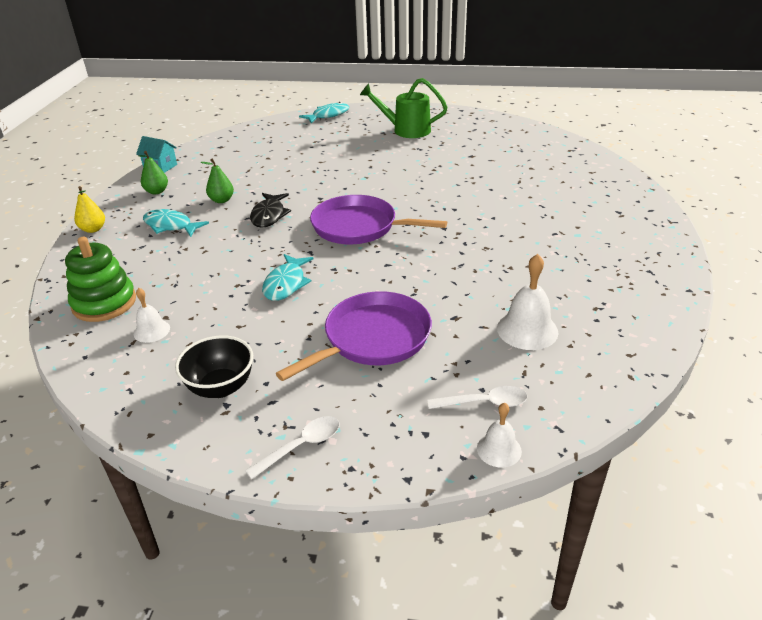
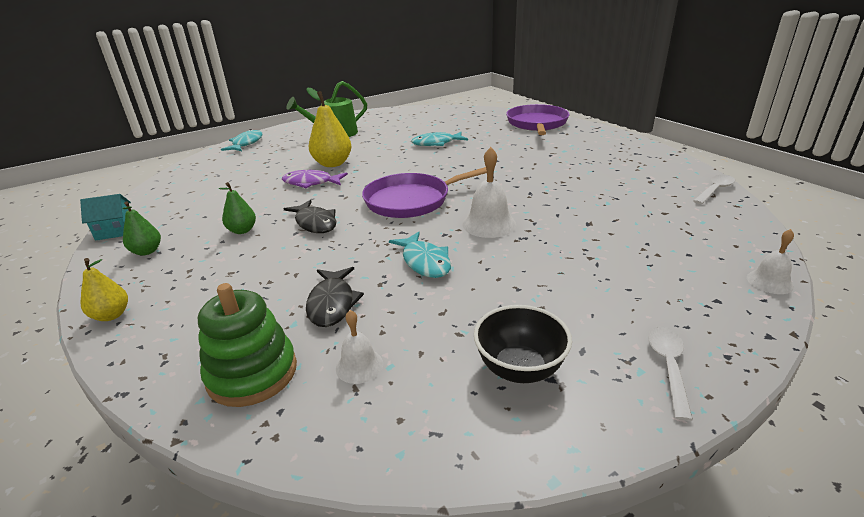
camera: 40 degrees left, 5 degrees down
turquoise fish [143,209,209,237] -> turquoise fish moved to [411,132,468,146]
purple pan [276,291,432,381] -> purple pan moved to [506,104,569,135]
white spoon [428,386,527,409] -> white spoon moved to [693,175,735,204]
white bell [497,254,558,350] -> white bell moved to [462,147,516,238]
none -> purple fish [282,170,348,188]
none -> yellow pear [306,88,352,167]
none -> black fish [306,267,364,327]

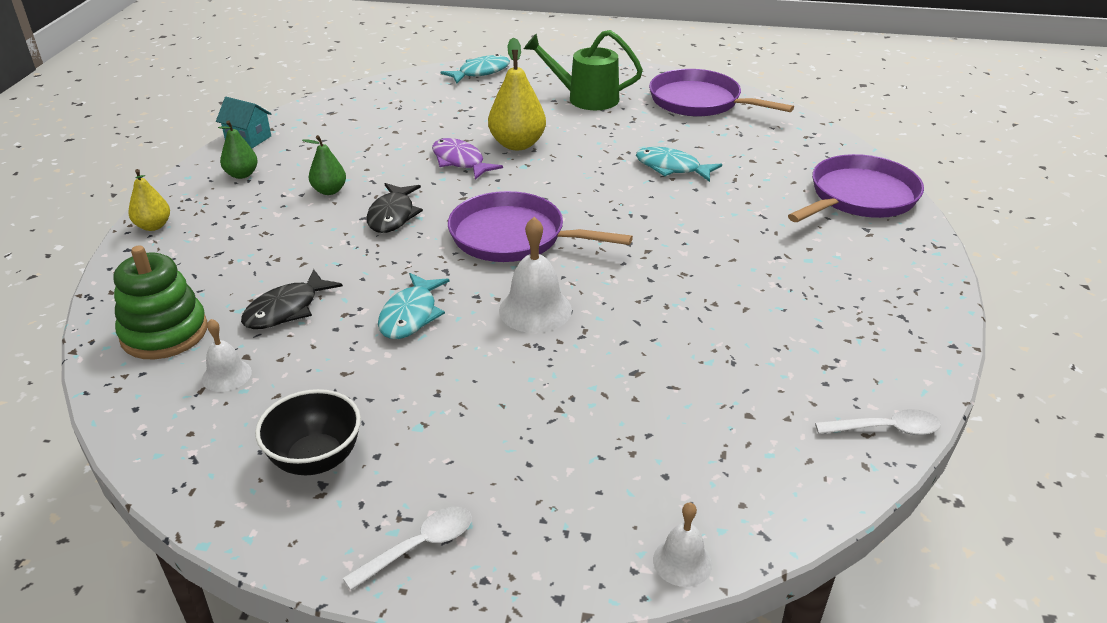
camera: 40 degrees right, 5 degrees up
none -> purple pan [649,69,794,117]

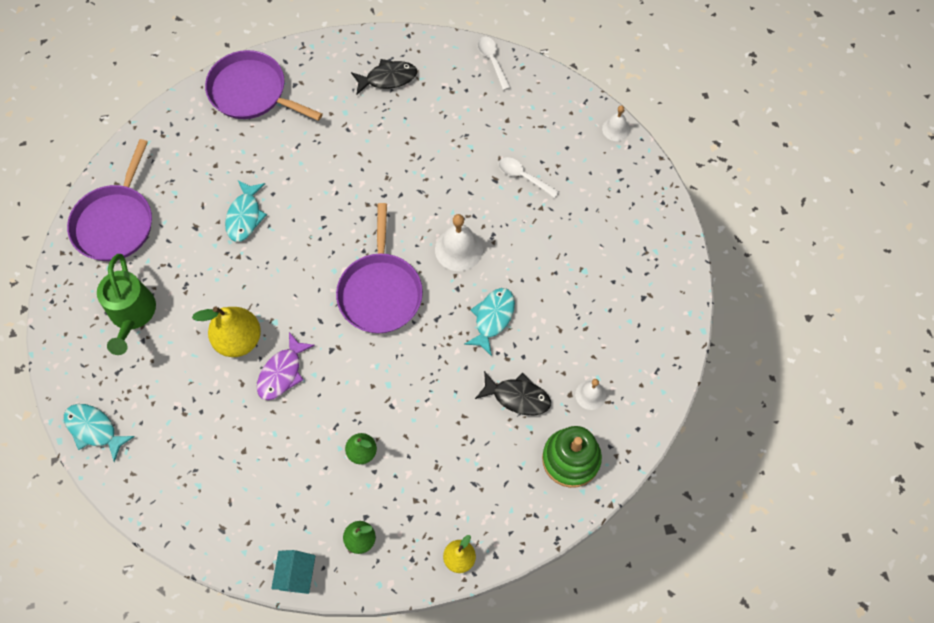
camera: 110 degrees left, 30 degrees up
black bowl [255,389,361,475] -> none
white spoon [343,507,472,591] -> white spoon moved to [499,157,559,198]
black fish [366,183,423,233] -> black fish moved to [351,59,417,95]
turquoise fish [378,273,449,339] -> turquoise fish turned 60 degrees counterclockwise [464,288,515,356]

